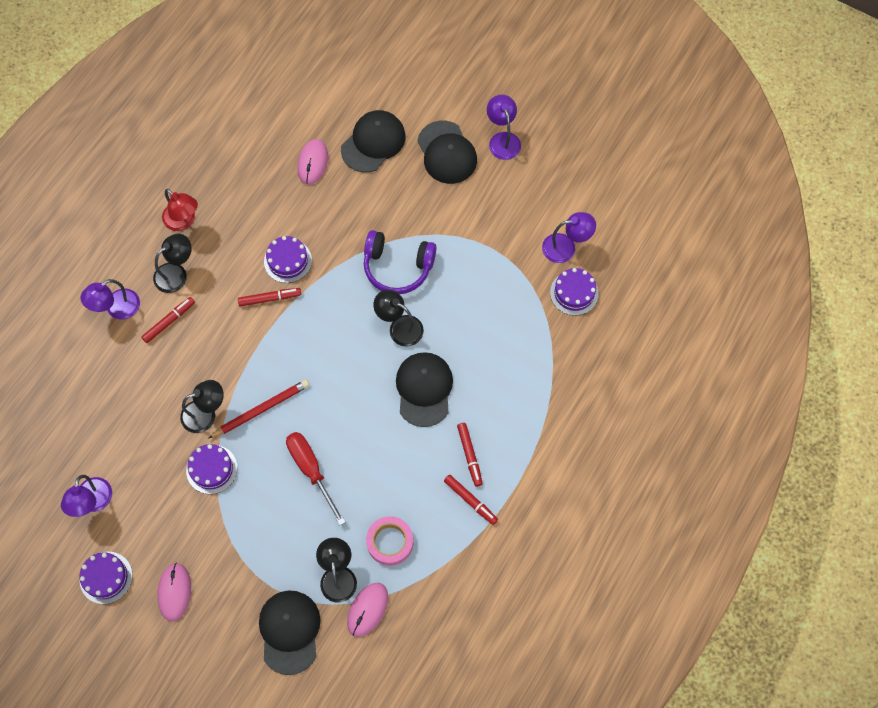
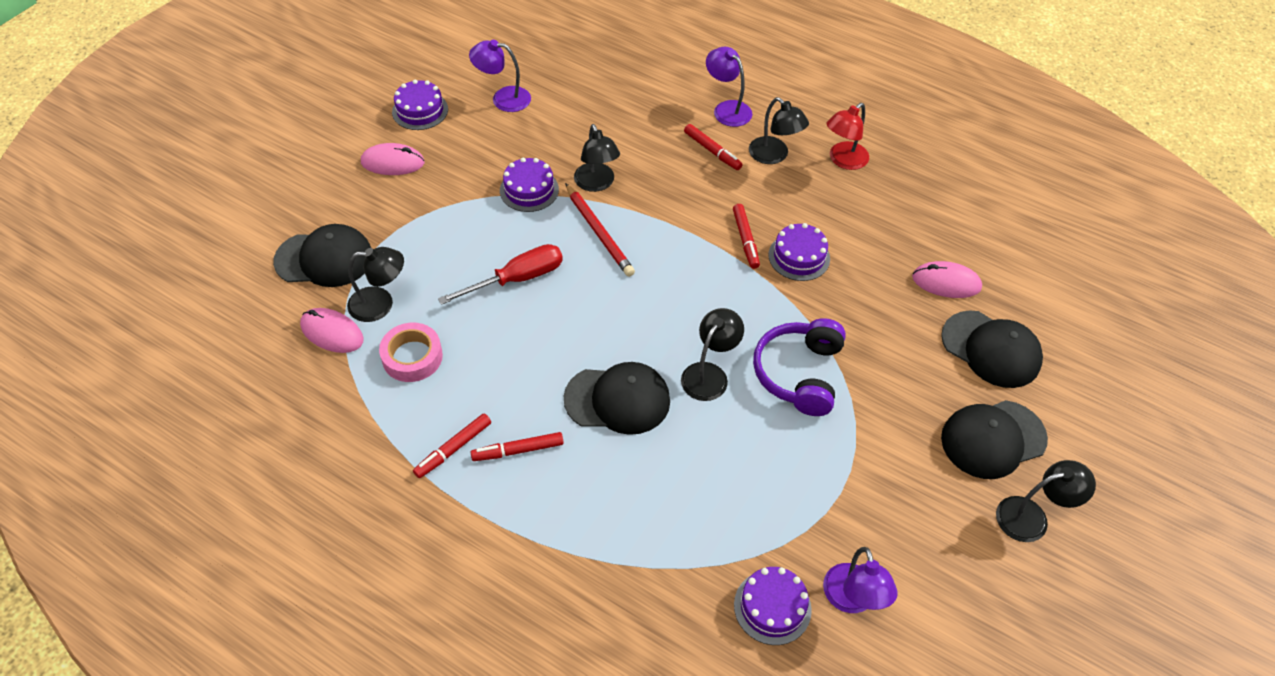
camera: 90 degrees right, 15 degrees down
purple lamp [487,94,521,160] -> black lamp [996,460,1096,542]

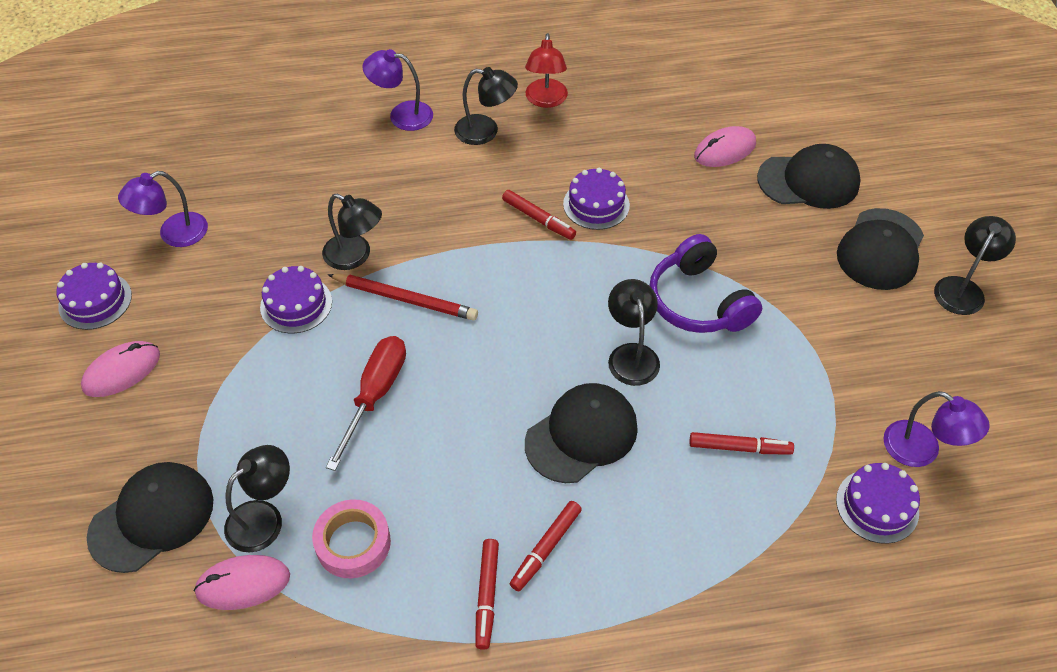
camera: 40 degrees left, 0 degrees up
red marker [684,124,742,170] -> red marker moved to [690,432,794,455]

